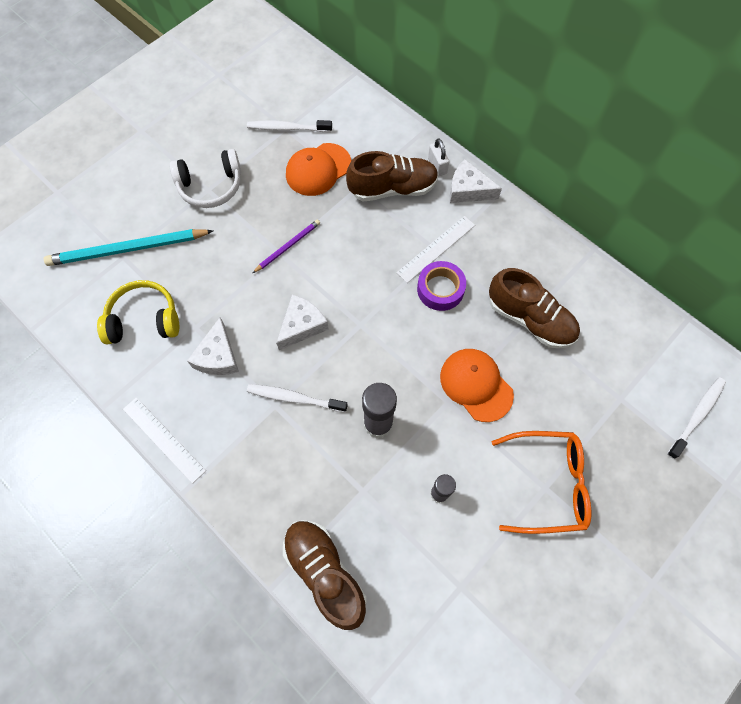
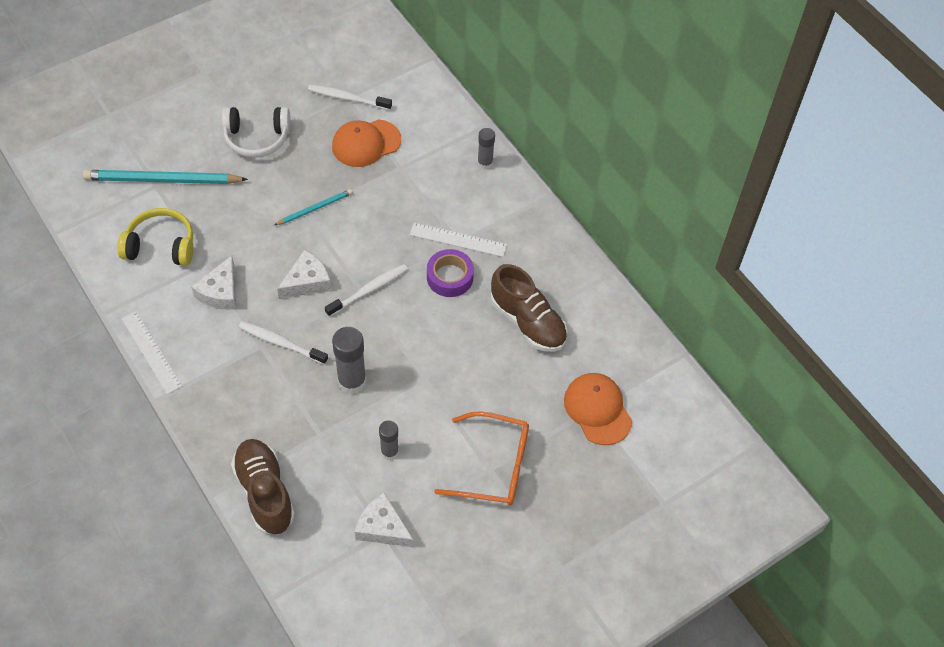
camera: 10 degrees right, 10 degrees down
purple pencil [253,220,320,273] -> turquoise pencil [275,189,352,225]
brown shoe [346,151,438,202] -> none
white ruler [396,216,475,283] -> white ruler turned 45 degrees clockwise [410,223,507,257]
white padlock [428,138,449,176] -> grey glue stick [477,128,495,170]
orange cap [440,349,514,422] -> orange cap moved to [564,373,632,445]
white cheese [450,159,502,203] -> white cheese moved to [355,493,414,548]
white toothbrush [667,377,726,459] -> white toothbrush moved to [325,264,408,317]

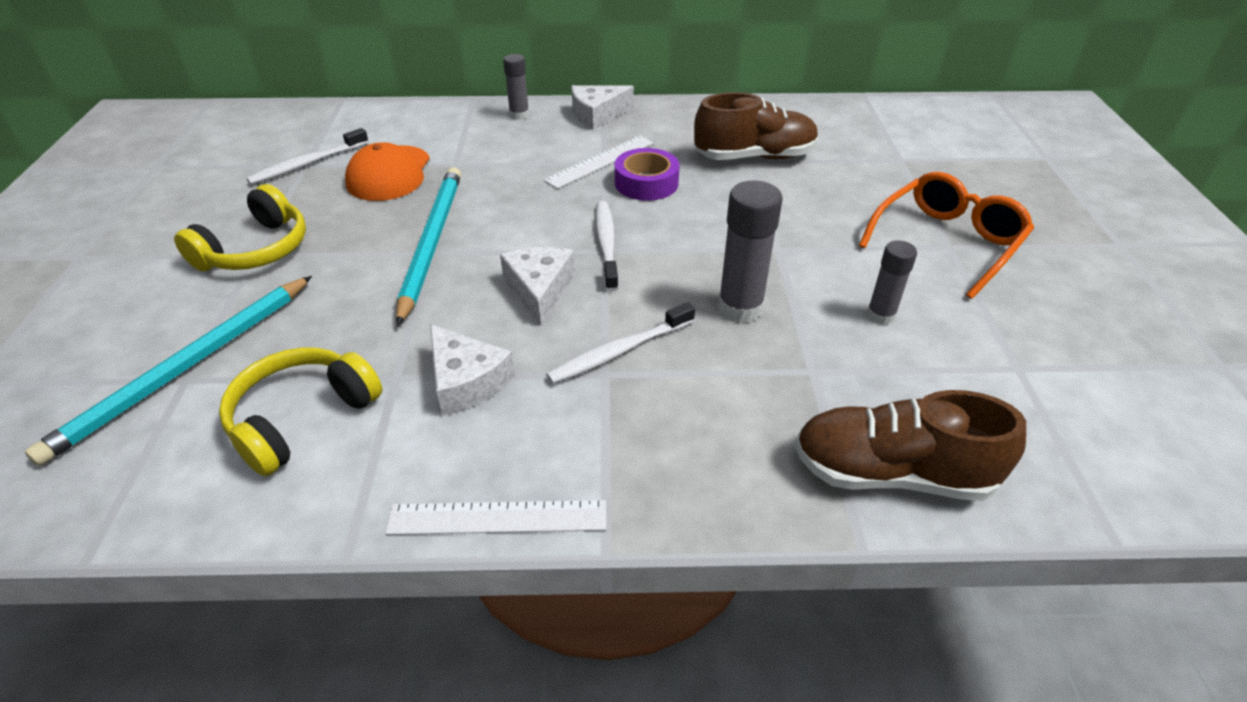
camera: 55 degrees left, 15 degrees down
white headphones [222,107,291,158] -> yellow headphones [174,184,306,271]
turquoise pencil [275,189,352,225] -> turquoise pencil [396,167,461,326], size x1.90
white cheese [355,493,414,548] -> white cheese moved to [571,85,634,130]
orange cap [564,373,632,445] -> none

